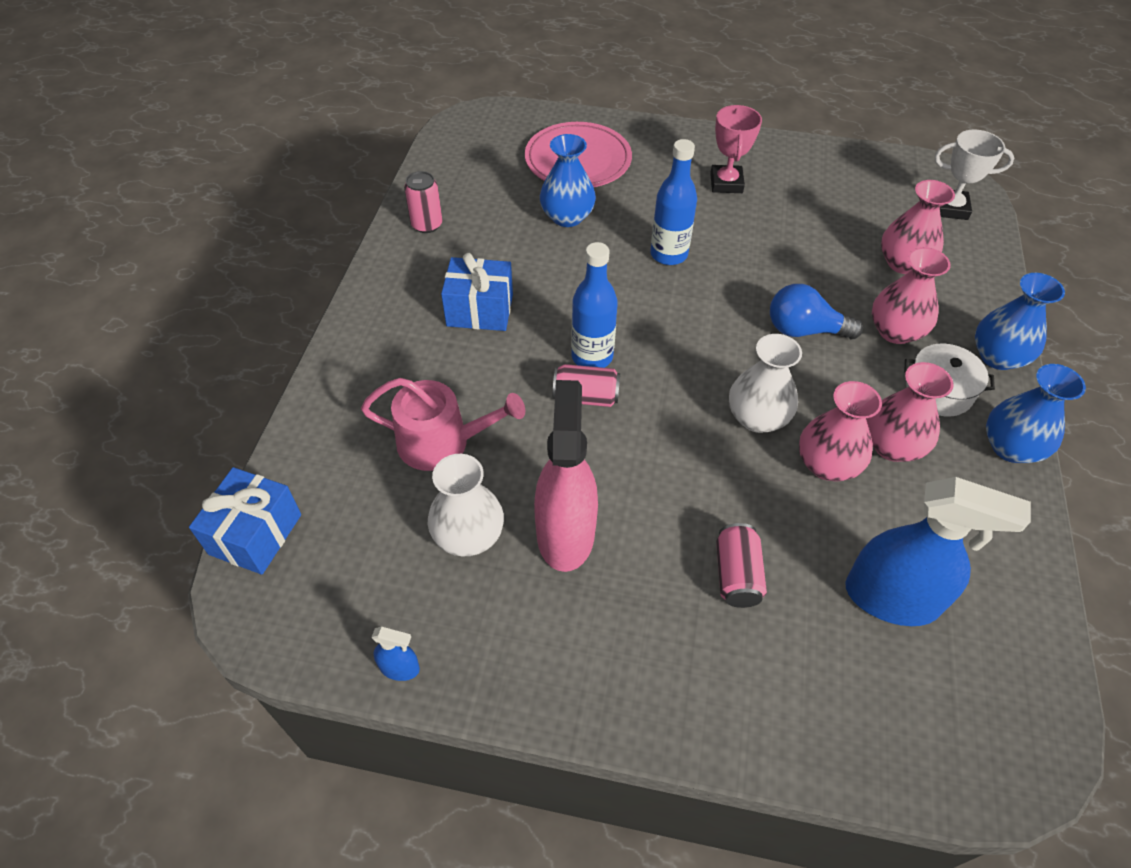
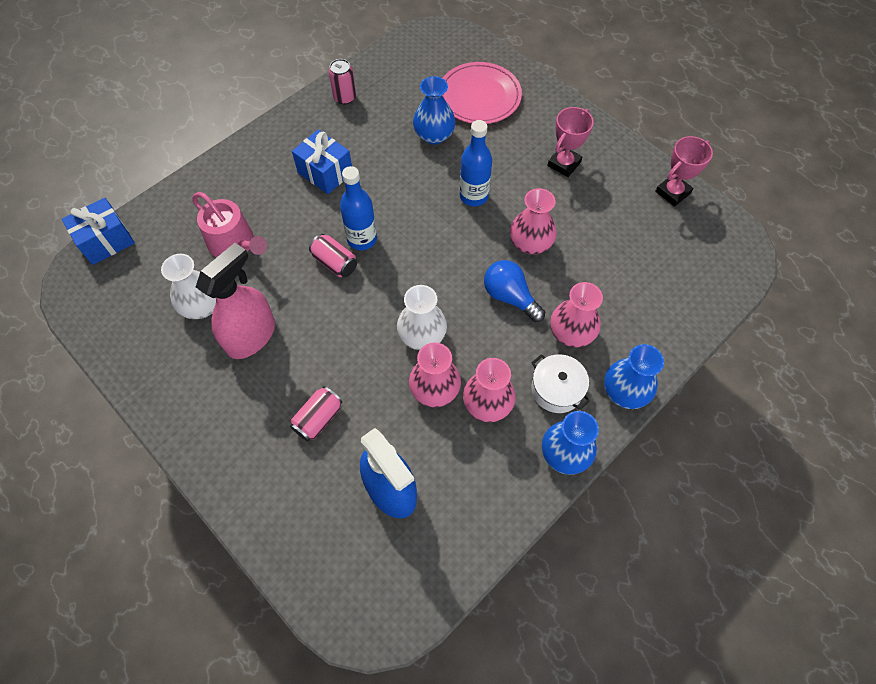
camera: 35 degrees right, 10 degrees up
blue spray bottle [372,627,420,681] -> none
pink vase [881,180,955,274] -> pink vase moved to [510,188,557,255]
white trophy [935,129,1014,220] -> none
none -> pink trophy [655,136,713,207]

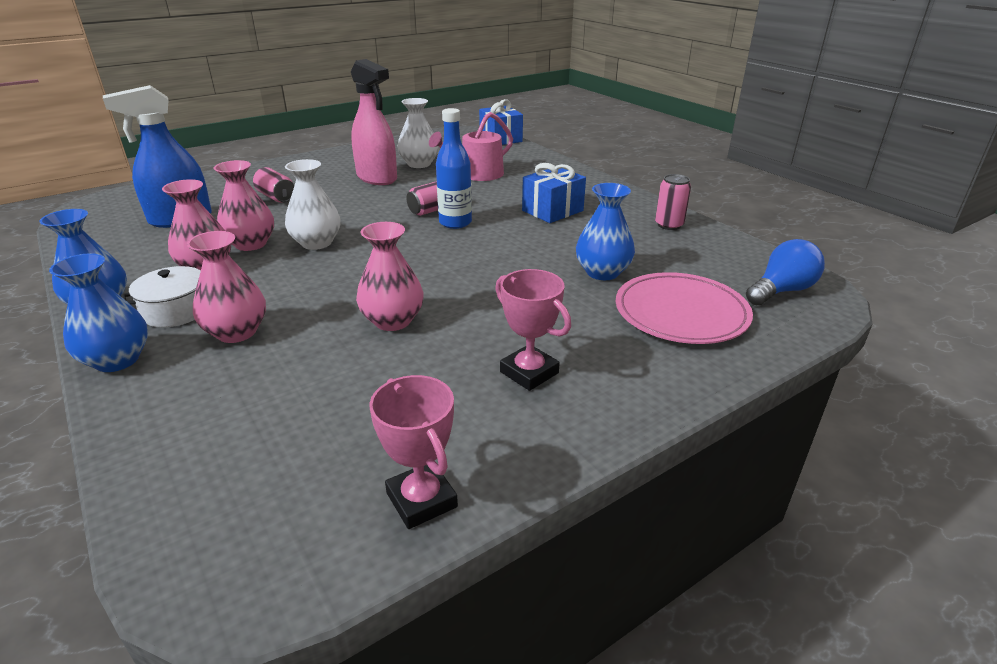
camera: 100 degrees right, 30 degrees down
blue bottle [460,120,492,206] -> none
blue light bulb [484,260,545,322] -> blue light bulb moved to [746,239,825,305]

